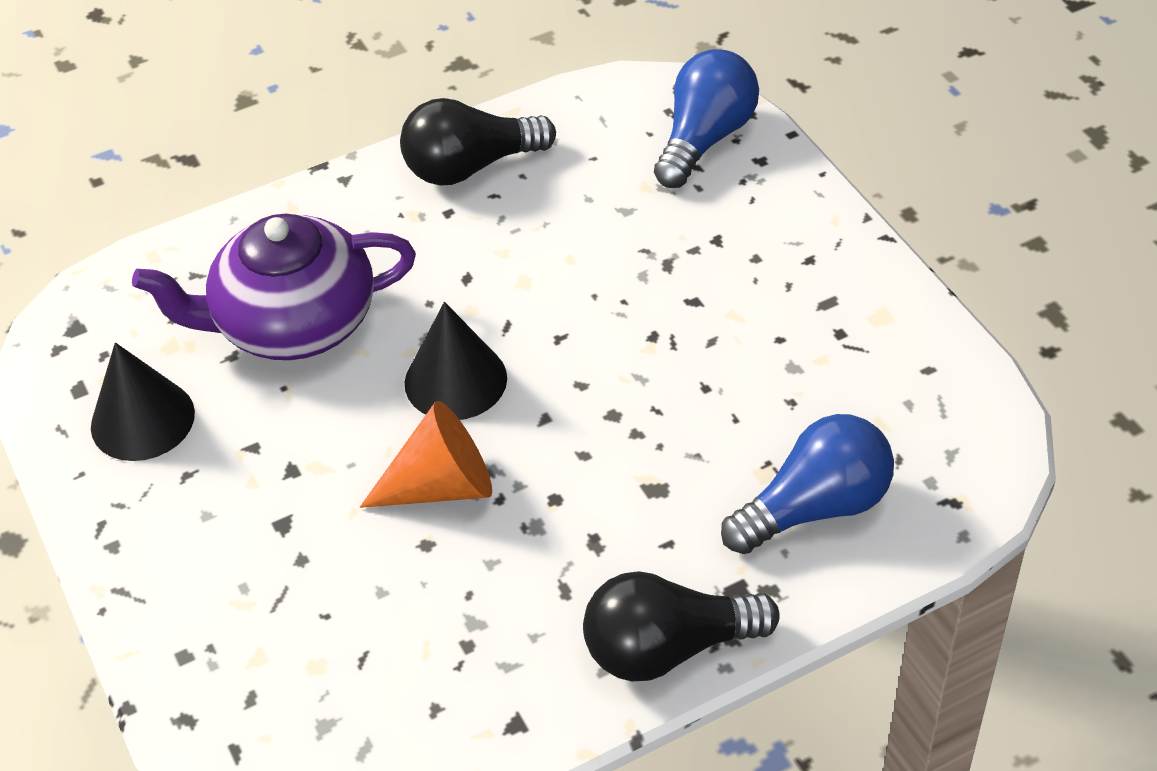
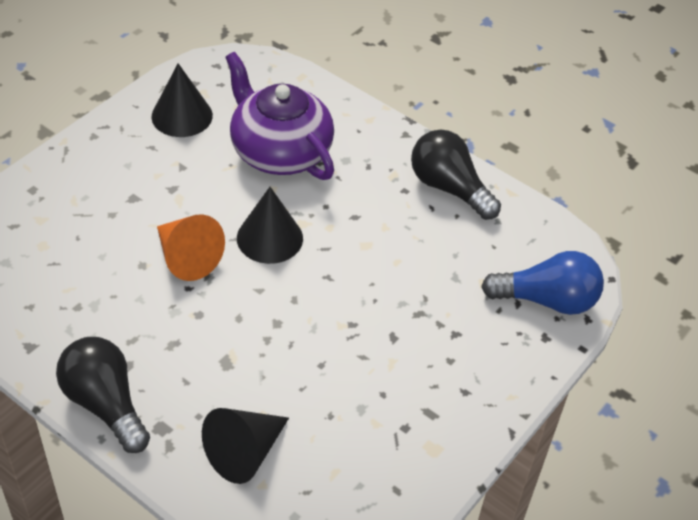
camera: 60 degrees right, 0 degrees up
blue light bulb [721,414,894,554] -> black cone [202,408,289,484]

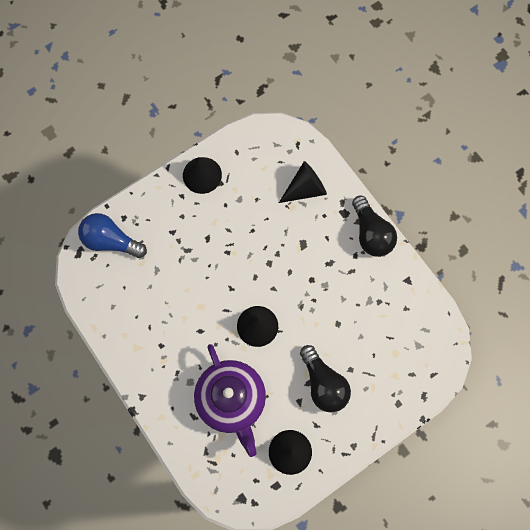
camera: 160 degrees left, 25 degrees up
orange cone [157,214,225,281] -> none
black light bulb [411,130,501,220] -> black light bulb moved to [300,345,351,413]
none -> black cone [183,157,222,194]

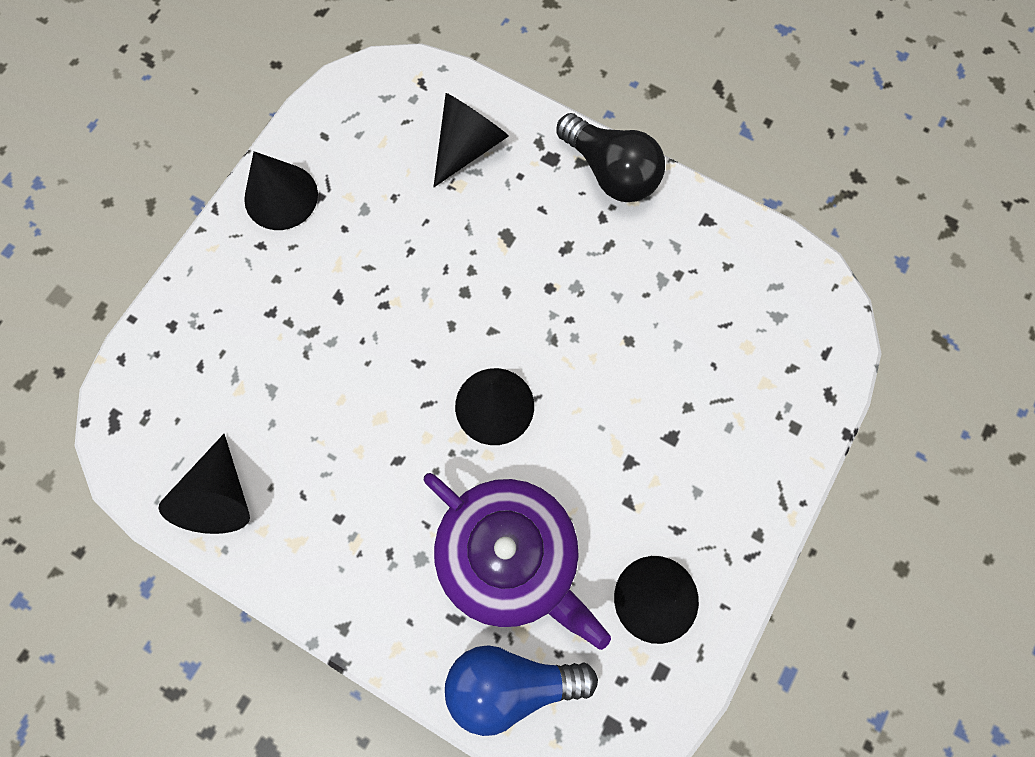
camera: 25 degrees left, 0 degrees up
blue light bulb [78,213,147,258] -> blue light bulb moved to [445,645,598,736]
black light bulb [300,345,351,413] -> none
none -> black cone [158,434,250,534]

